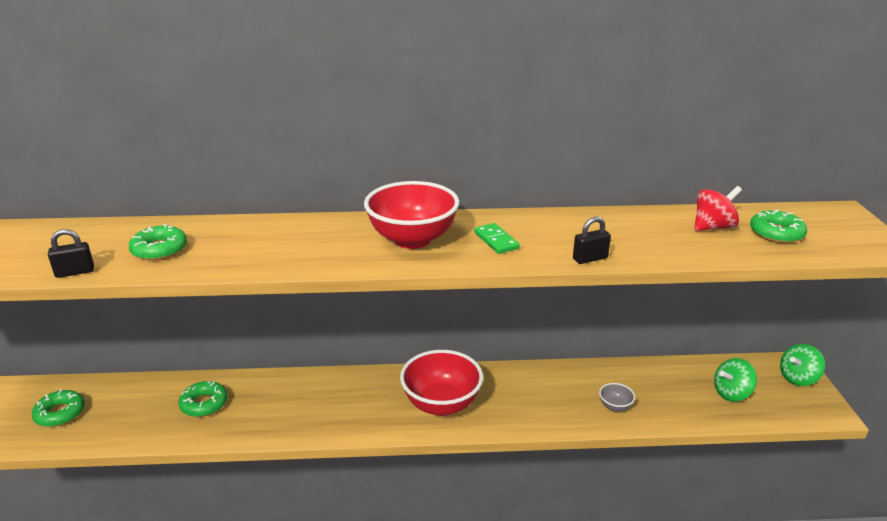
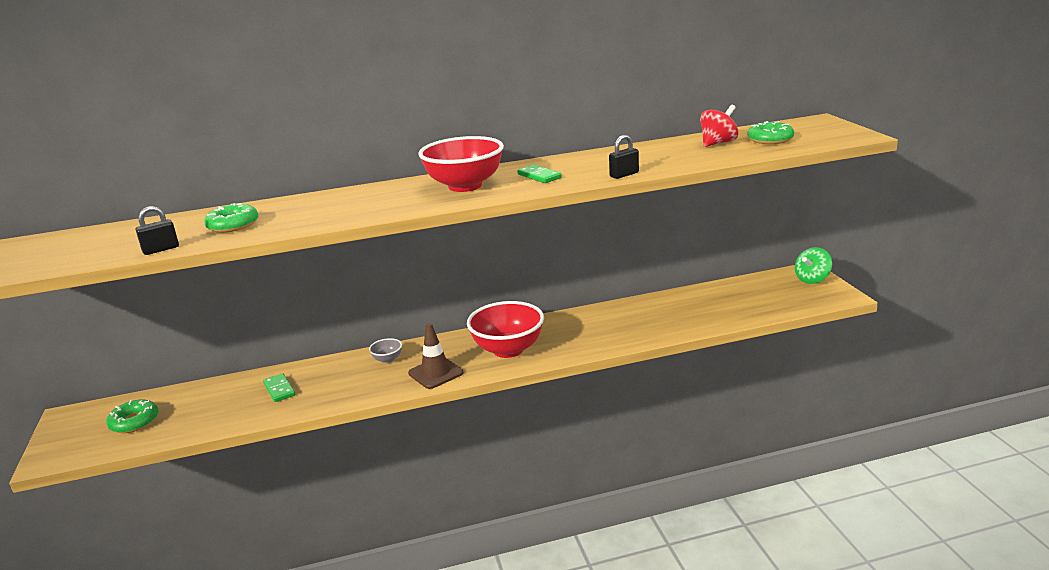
camera: 10 degrees left, 5 degrees down
green donut [178,381,227,417] -> green domino [263,373,295,402]
grey bowl [599,383,635,412] -> grey bowl moved to [369,338,402,363]
green spinning top [714,358,757,402] -> none
none -> brown traffic cone [408,323,463,389]

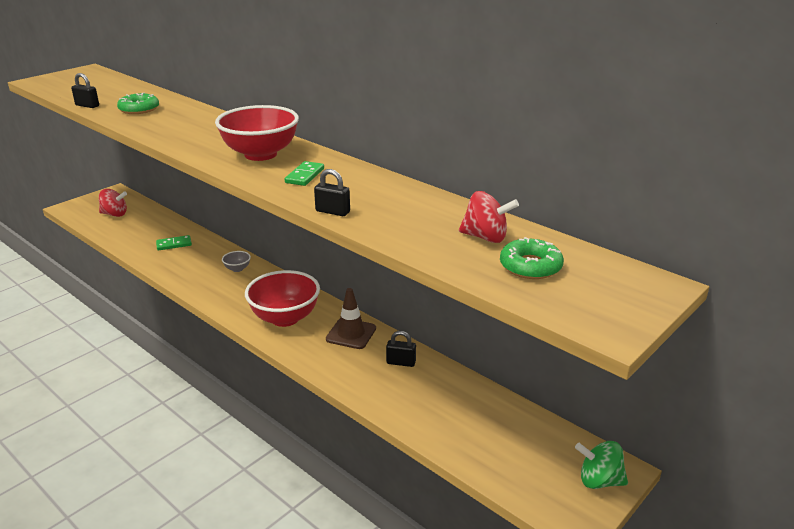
camera: 55 degrees right, 5 degrees up
green donut [106,400,158,433] -> red spinning top [99,189,127,217]
green domino [263,373,295,402] -> green domino turned 45 degrees clockwise [156,235,192,251]
brown traffic cone [408,323,463,389] -> brown traffic cone moved to [326,288,376,349]
none -> black padlock [386,331,416,367]

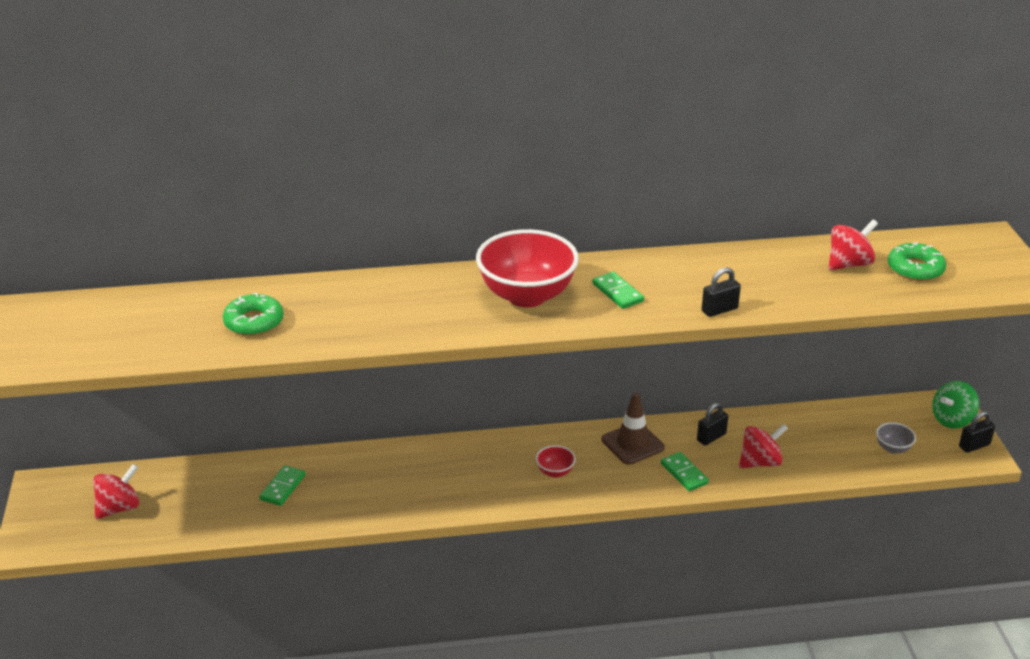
camera: 50 degrees left, 5 degrees up
black padlock [71,73,99,108] -> black padlock moved to [959,411,995,453]
grey bowl [222,251,251,272] -> grey bowl moved to [876,422,916,454]
red bowl [245,270,320,327] -> red bowl [536,445,576,478], size x0.43
none -> green domino [661,452,709,491]
none -> red spinning top [739,424,788,468]

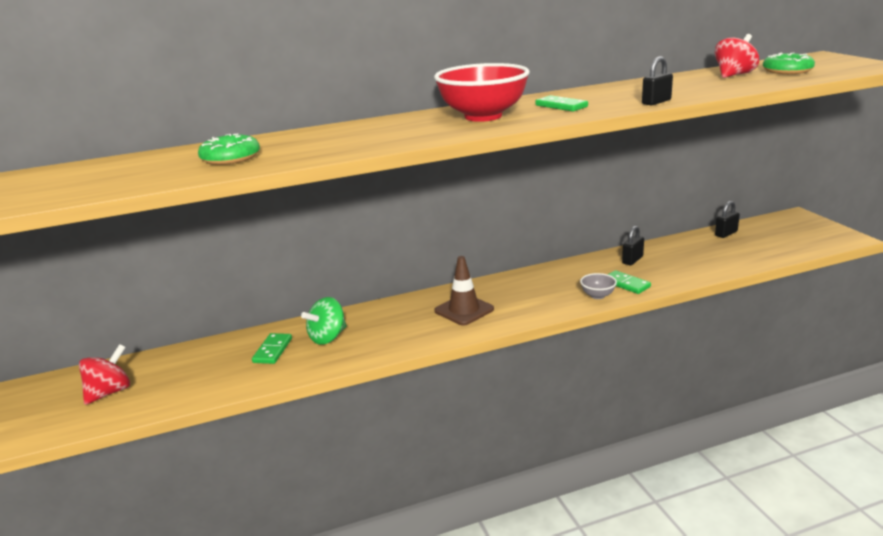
camera: 10 degrees left, 10 degrees down
red bowl [536,445,576,478] -> none
brown traffic cone [602,392,665,465] -> brown traffic cone moved to [434,256,494,326]
red spinning top [739,424,788,468] -> none
grey bowl [876,422,916,454] -> grey bowl moved to [580,273,617,299]
green spinning top [932,381,979,428] -> green spinning top moved to [301,297,347,345]
black padlock [959,411,995,453] -> black padlock moved to [715,201,740,238]

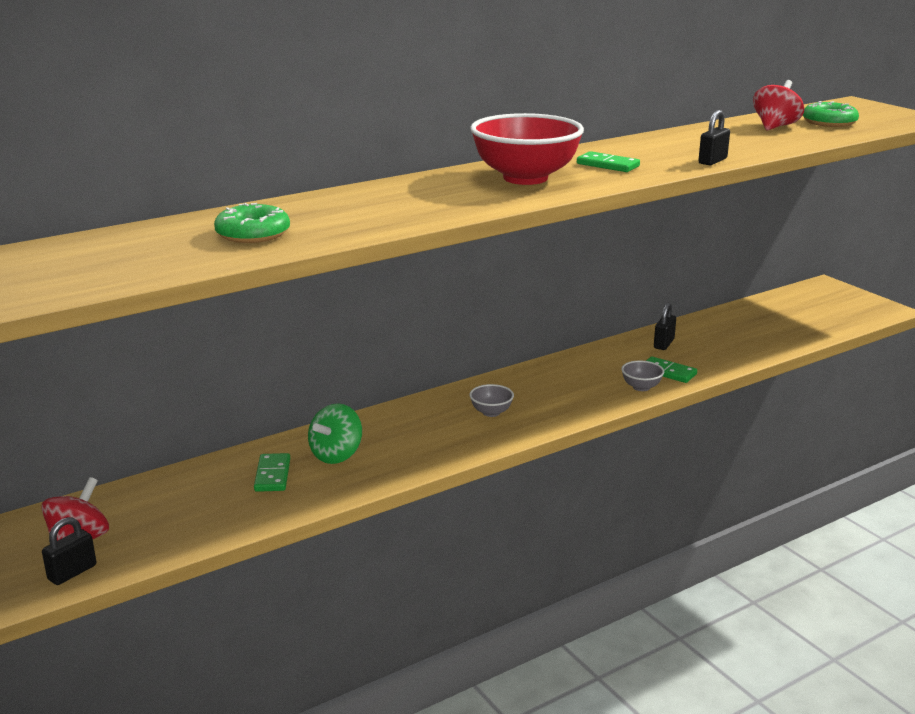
camera: 15 degrees left, 0 degrees up
brown traffic cone [434,256,494,326] -> grey bowl [469,384,514,417]
black padlock [715,201,740,238] -> black padlock moved to [42,517,96,585]

